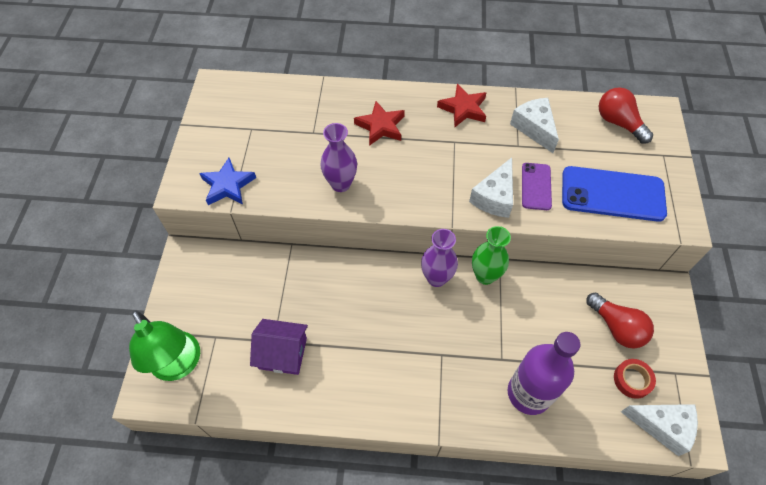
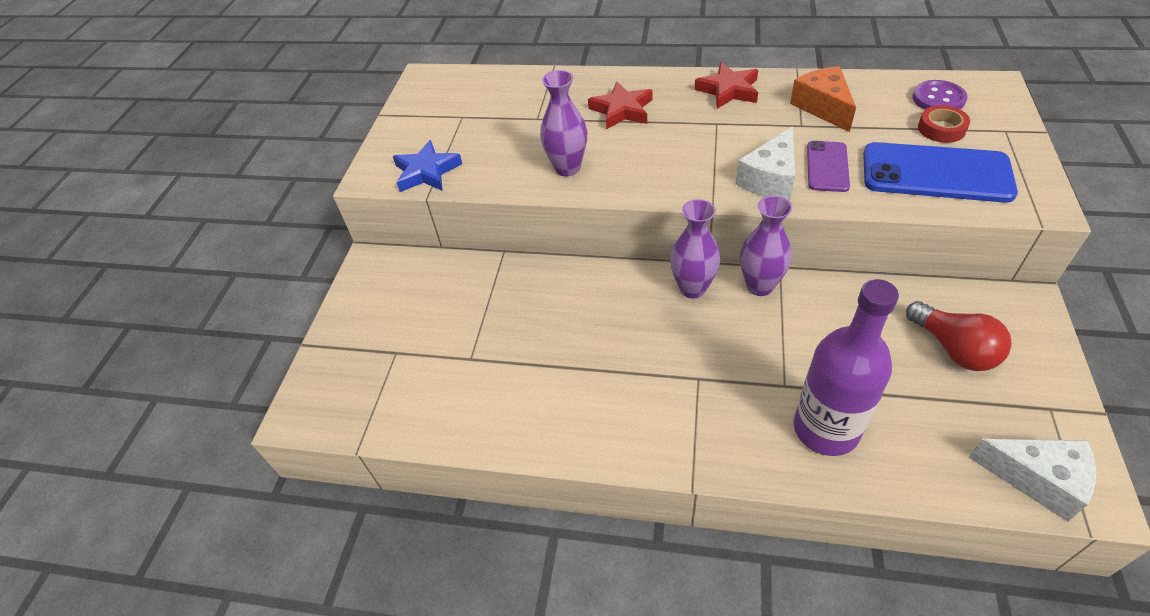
camera: 10 degrees right, 10 degrees down
green lamp [129,310,200,381] -> none
purple house [250,319,308,375] -> none
green vase [472,226,511,285] -> purple vase [740,196,792,296]
white cheese [510,98,559,153] -> orange cheese [790,66,856,132]
red light bulb [599,87,653,144] -> purple button [912,80,968,110]
red tape [614,359,656,399] -> red tape moved to [918,105,970,143]

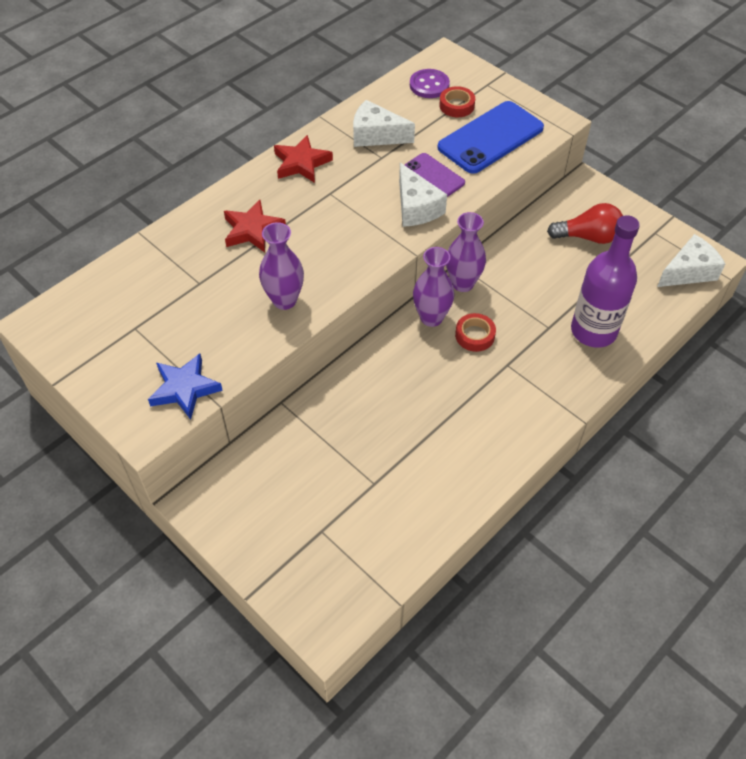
camera: 60 degrees left, 5 degrees up
orange cheese [790,66,856,132] -> white cheese [353,100,415,147]
none -> red tape [455,313,496,352]

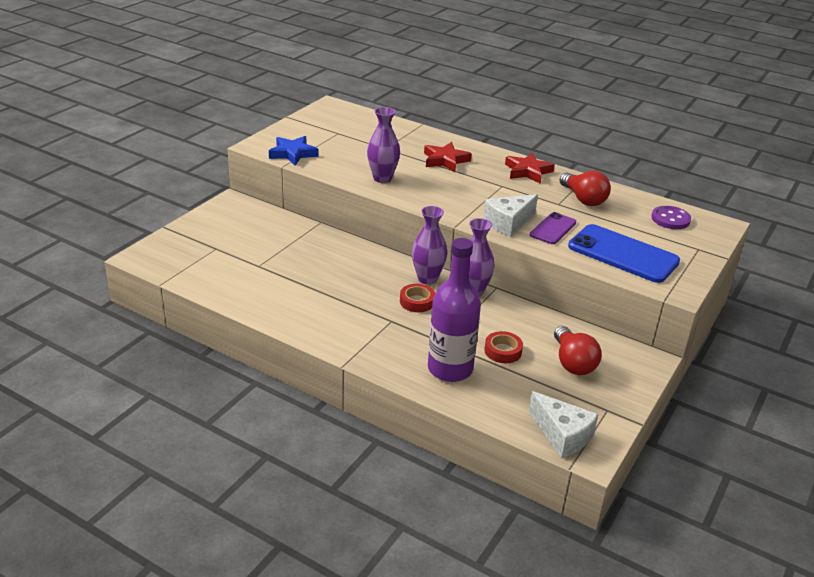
camera: 75 degrees right, 20 degrees down
white cheese [353,100,415,147] -> red light bulb [560,171,611,206]
red tape [439,86,475,117] -> red tape moved to [484,331,523,363]

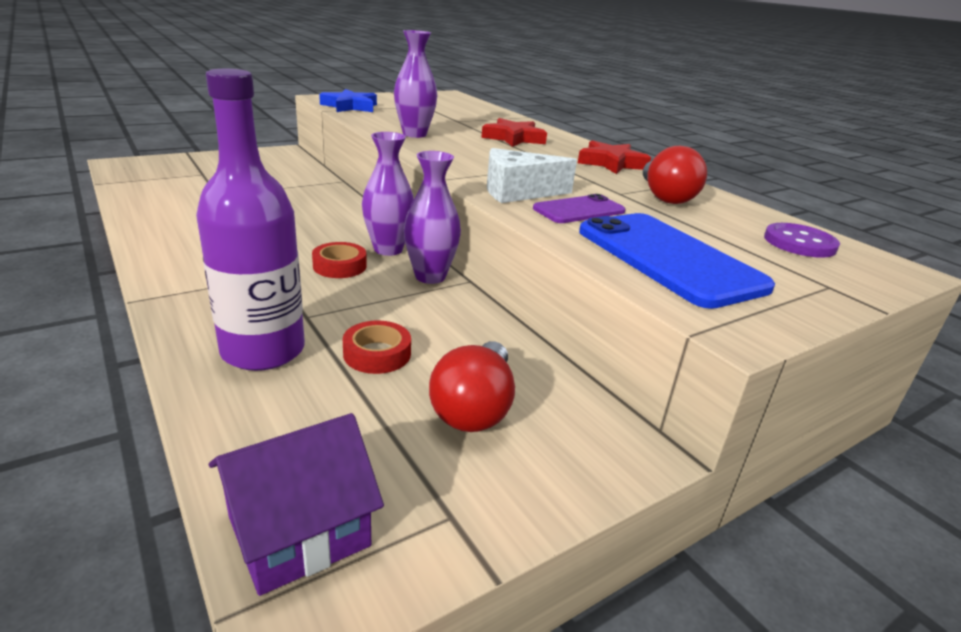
camera: 25 degrees right, 5 degrees down
white cheese [528,391,598,458] -> purple house [209,413,384,596]

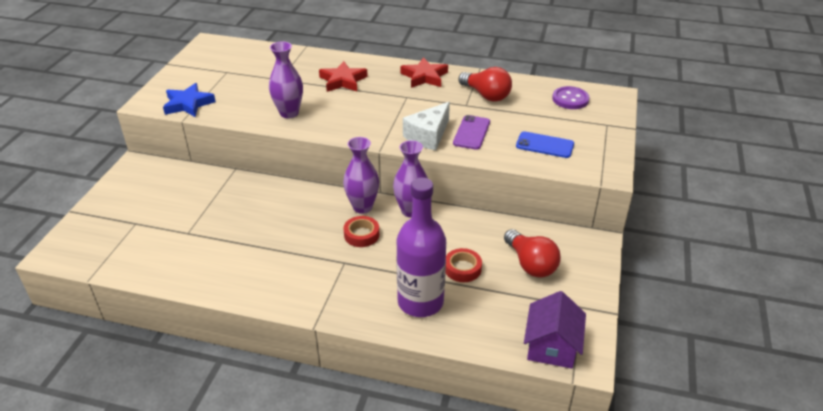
camera: 40 degrees left, 10 degrees up
blue phone [579,213,775,309] -> blue phone [516,131,574,158], size x0.55

